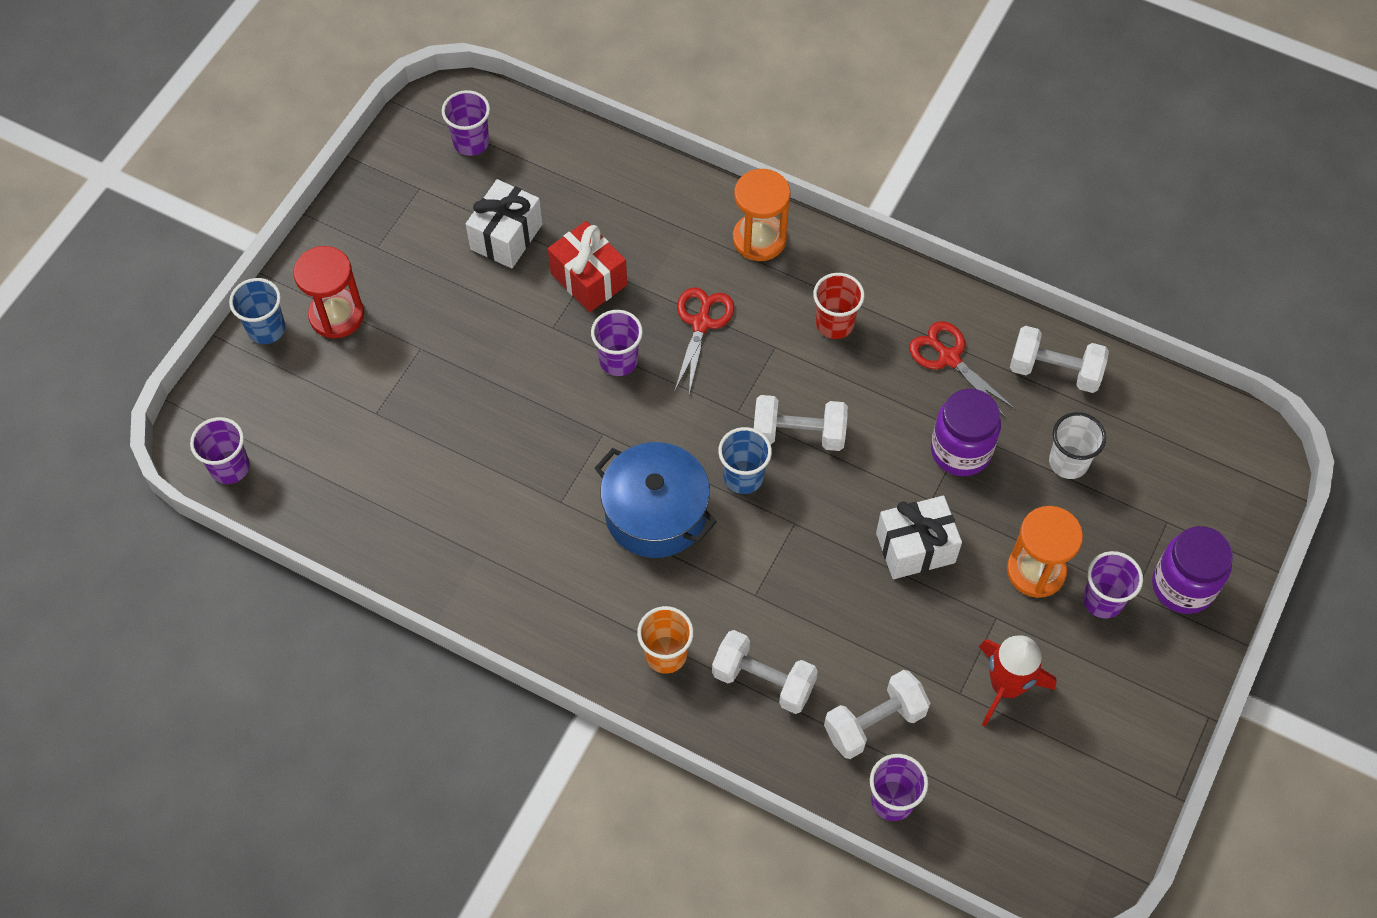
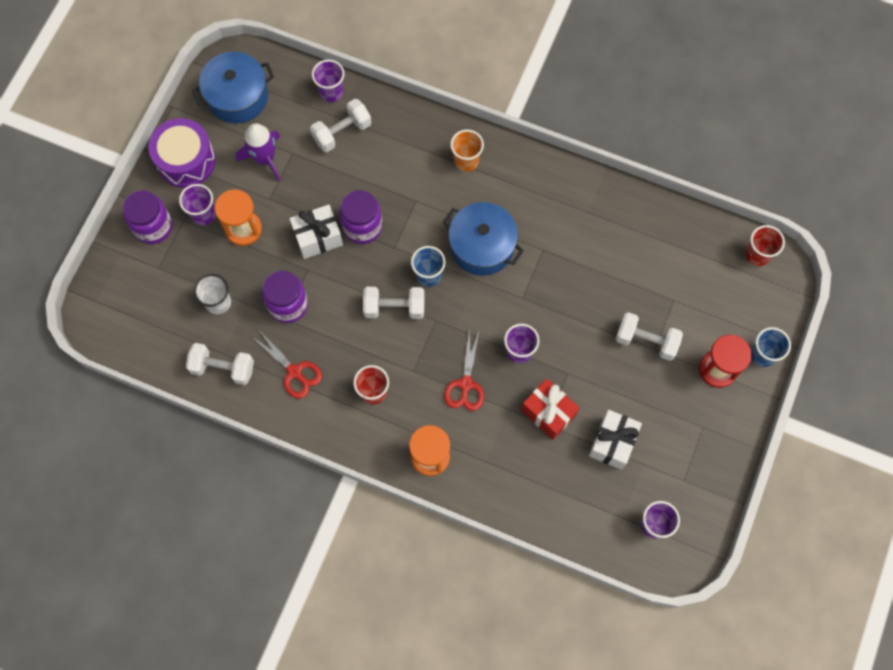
camera: 175 degrees right, 10 degrees up
purple cup [190,417,250,484] -> red cup [745,225,785,266]
white dumbbell [712,630,818,714] -> white dumbbell moved to [616,312,683,361]
red rocket [979,635,1056,727] -> purple rocket [236,123,281,181]
none -> purple drum [148,118,216,188]
none -> blue pot [192,52,274,124]
none -> purple jar [340,190,382,244]

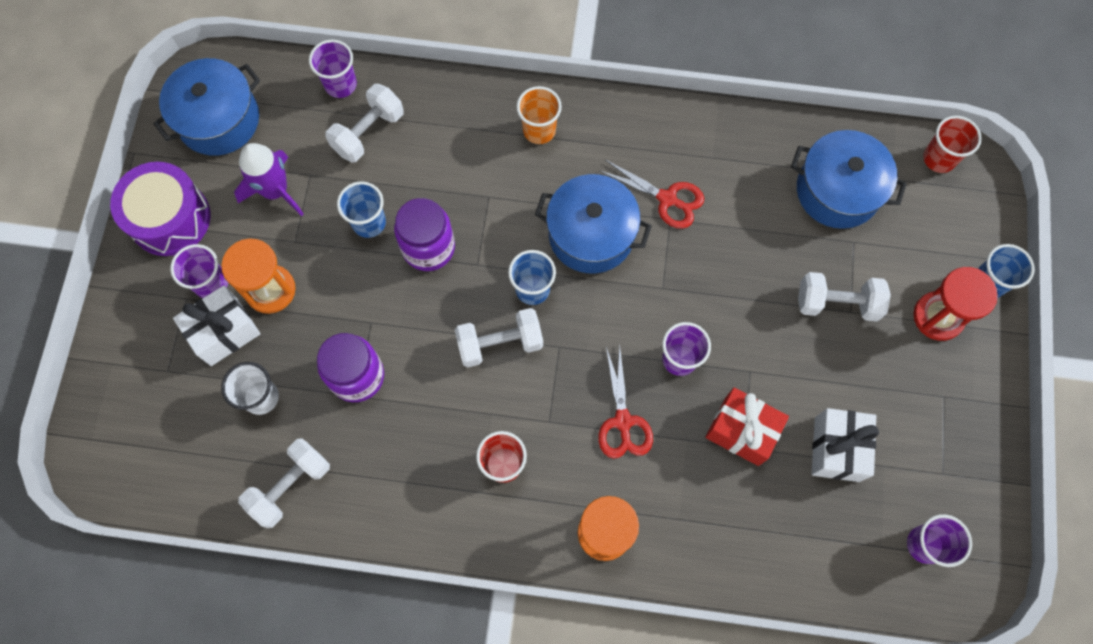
camera: 15 degrees left, 0 degrees up
purple jar [123,190,172,244] -> none
white dumbbell [186,343,254,385] -> white dumbbell turned 45 degrees counterclockwise [238,438,330,528]
red scissors [252,330,322,398] -> red scissors moved to [599,160,704,229]
white gift [289,205,343,259] -> white gift moved to [173,285,260,366]
none -> blue cup [337,182,386,238]
none -> blue pot [791,130,907,229]

